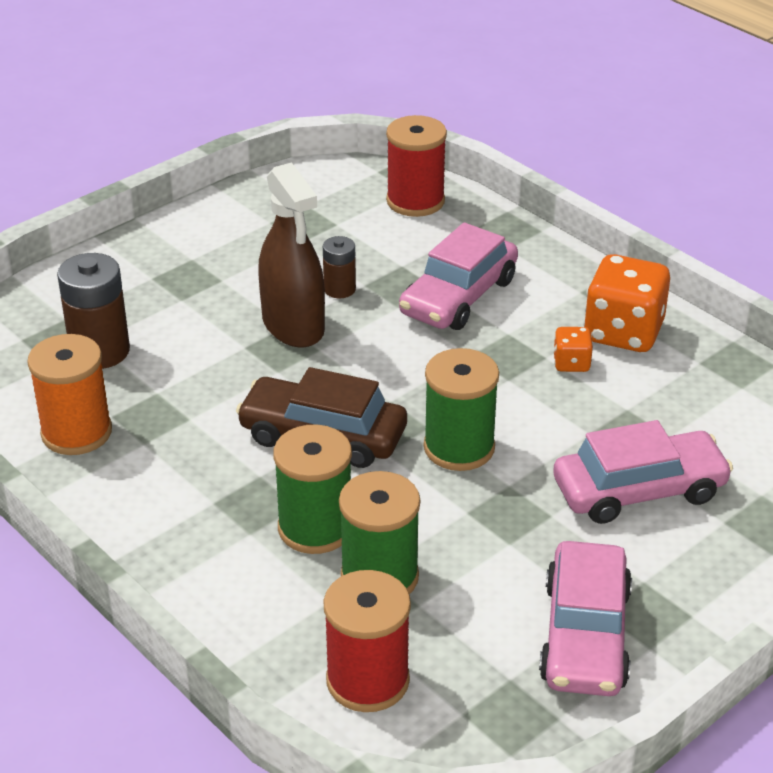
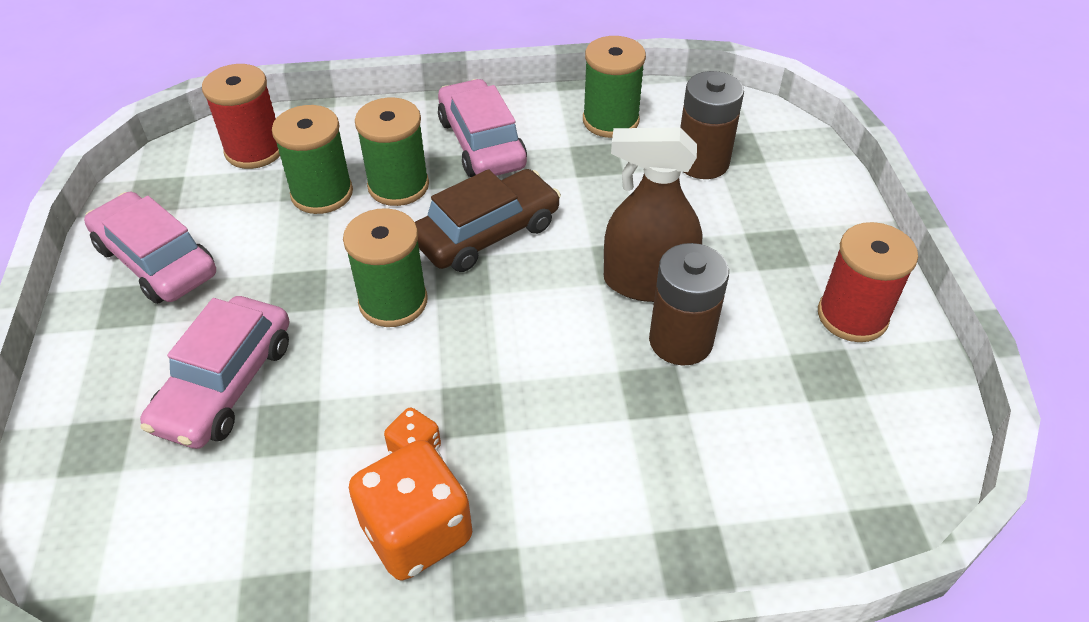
camera: 125 degrees right, 10 degrees up
orange spool [27,334,112,455] -> green spool [583,36,646,138]
brown battery [323,236,356,298] -> brown battery [649,243,729,366], size x1.77
red spool [386,115,447,217] -> red spool moved to [818,222,918,342]
pink car [399,222,518,330] -> pink car moved to [438,79,527,177]

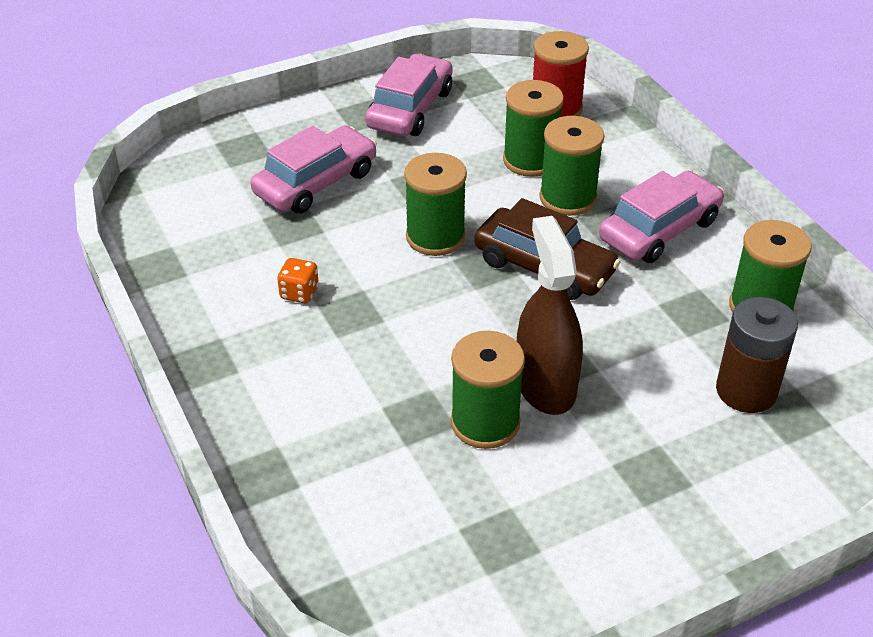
camera: 70 degrees right, 5 degrees down
pink car [140,296,289,449] -> pink car turned 135 degrees clockwise [251,125,377,214]
orange dice [349,440,472,580] -> none
brown battery [649,243,729,366] -> green spool [451,331,525,449]
red spool [818,222,918,342] -> none

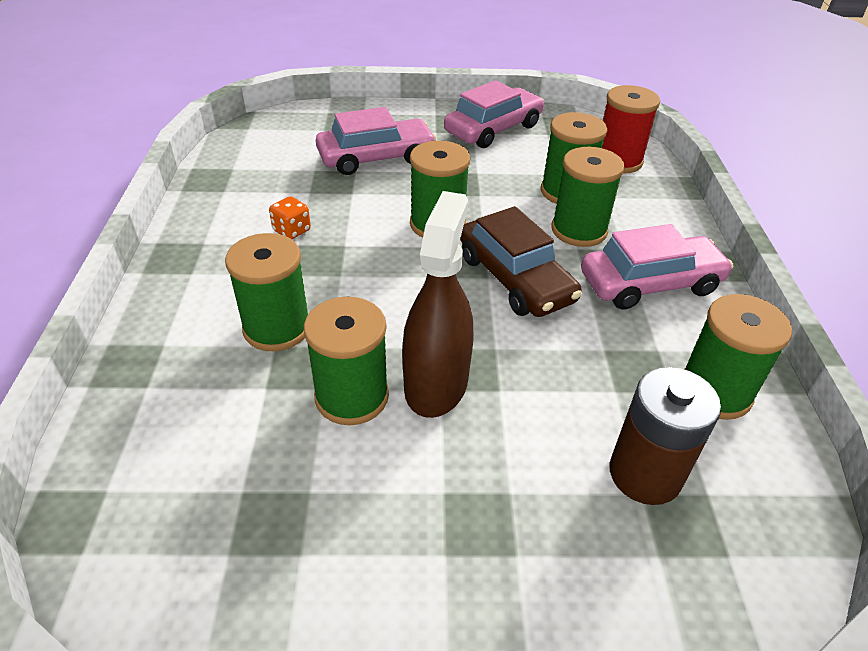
camera: 25 degrees right, 0 degrees up
none -> green spool [225,233,308,351]

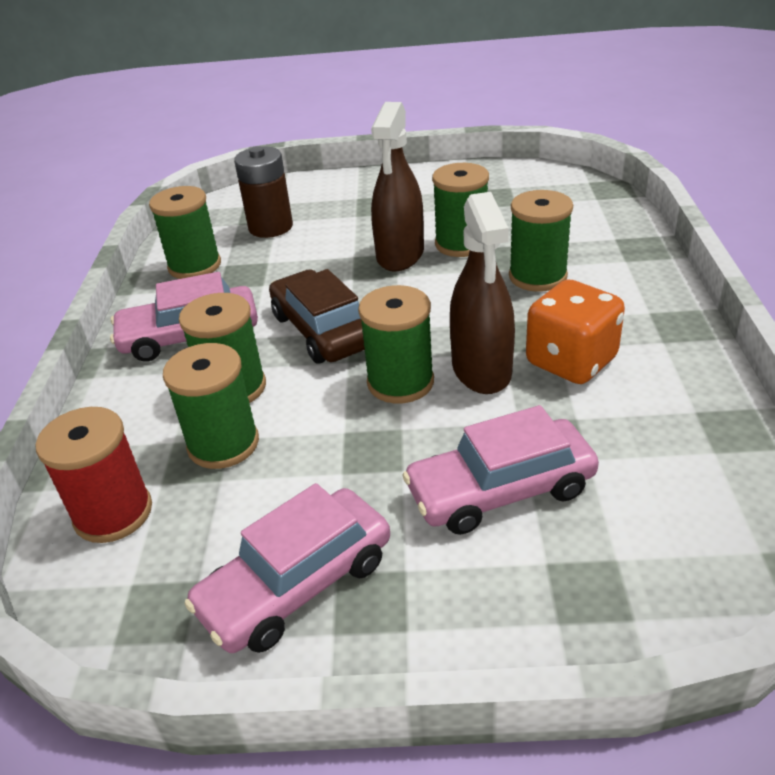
camera: 175 degrees left, 5 degrees down
orange dice [269,196,311,239] -> orange dice [526,279,625,384], size x2.05
none -> brown spray bottle [450,192,515,394]

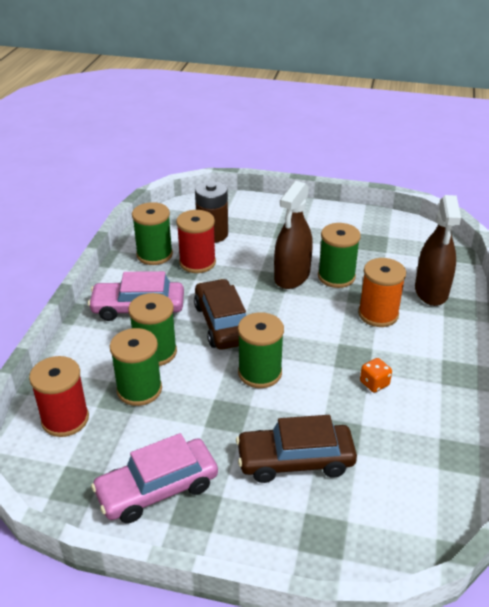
camera: 10 degrees right, 0 degrees up
pink car [402,405,599,535] -> brown car [236,415,357,483]
brown spray bottle [450,192,515,394] -> brown spray bottle moved to [415,195,461,306]
green spool [509,190,573,292] -> orange spool [358,258,406,327]
orange dice [526,279,625,384] -> orange dice [360,358,392,393], size x0.49
none -> red spool [176,210,216,273]

